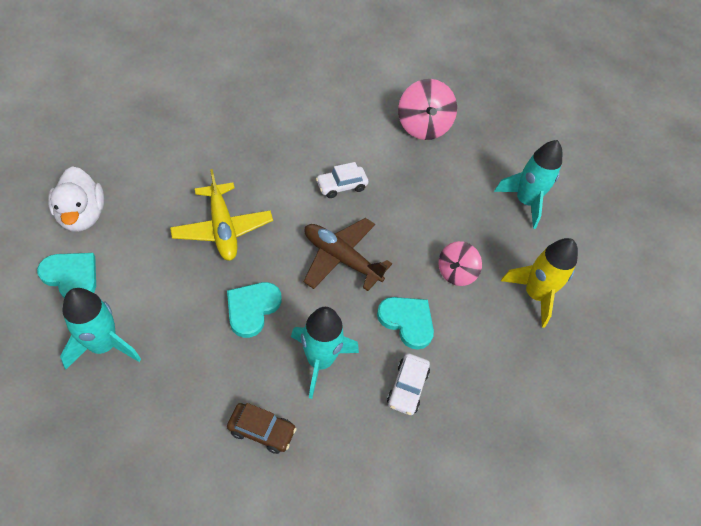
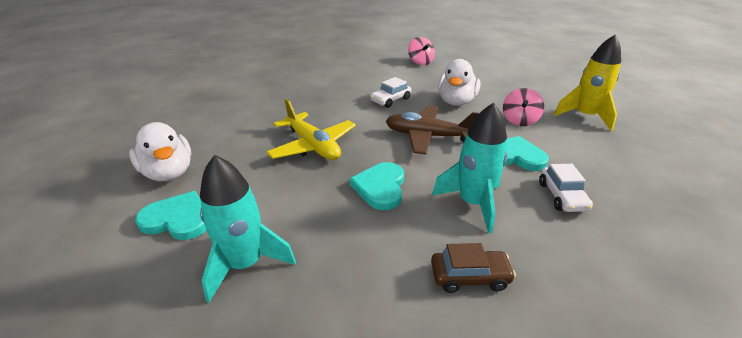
camera: 15 degrees left, 20 degrees down
pink spinning top [398,79,457,140] -> pink spinning top [408,37,435,65], size x0.65
turquoise rocket [494,140,562,229] -> none
none -> white duck [438,59,481,106]

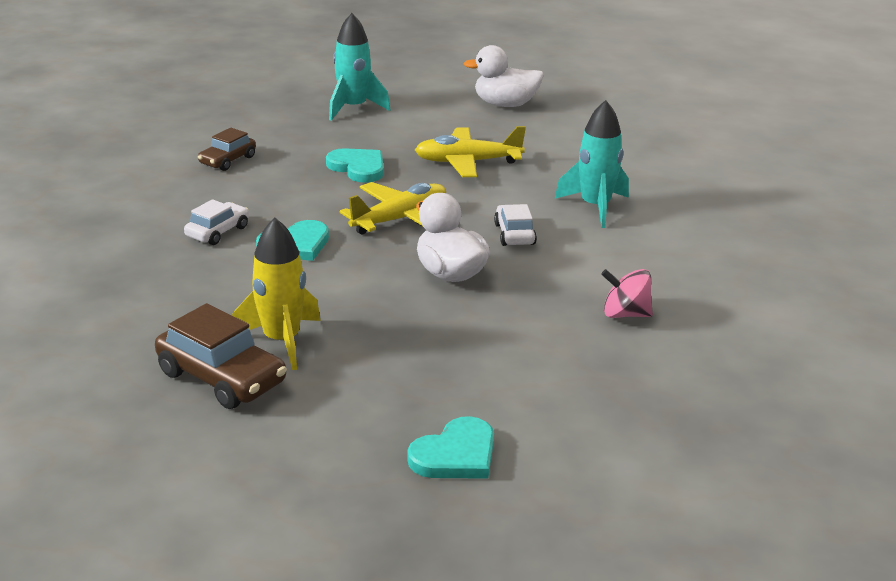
camera: 125 degrees right, 5 degrees down
turquoise heart [135,191,206,240] -> turquoise heart moved to [407,416,494,479]
brown plane [386,105,479,155] -> yellow plane [340,182,446,235]
turquoise rocket [432,103,508,233] -> turquoise rocket moved to [555,100,629,228]
pink spinning top [503,88,544,126] -> none
white car [539,164,593,212] -> white car turned 90 degrees clockwise [184,199,249,245]
none -> brown car [155,303,287,409]

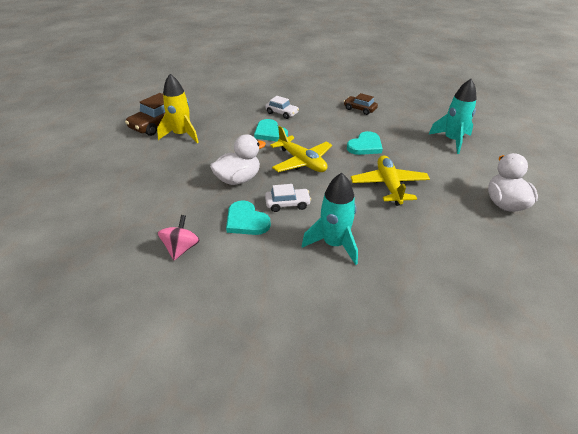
camera: 90 degrees right, 10 degrees up
turquoise heart [407,416,494,479] -> turquoise heart moved to [226,200,271,235]

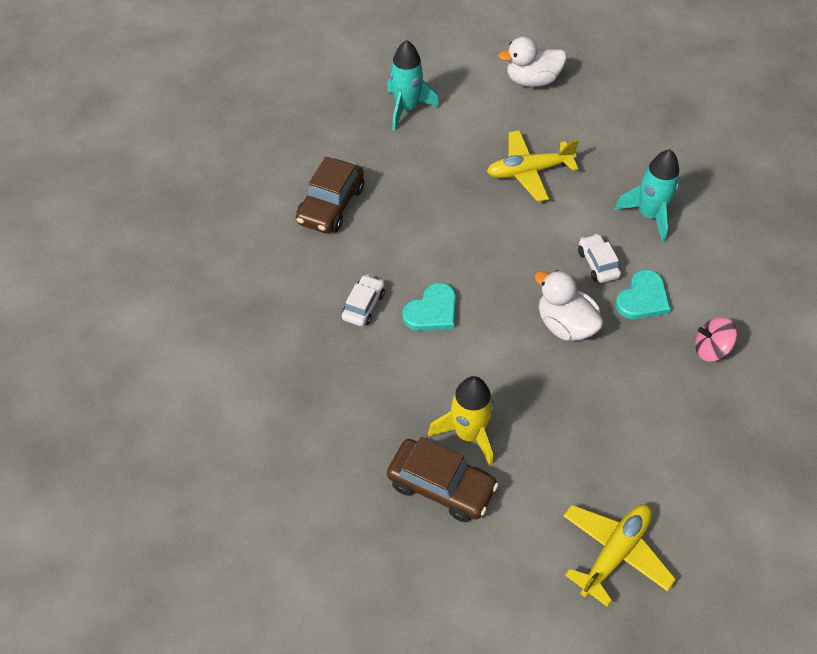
camera: 100 degrees left, 15 degrees up
yellow plane [270,126,332,172] -> yellow plane moved to [563,504,676,607]
brown car [344,93,378,115] -> brown car [296,156,364,233], size x1.66
turquoise heart [347,131,383,155] -> none

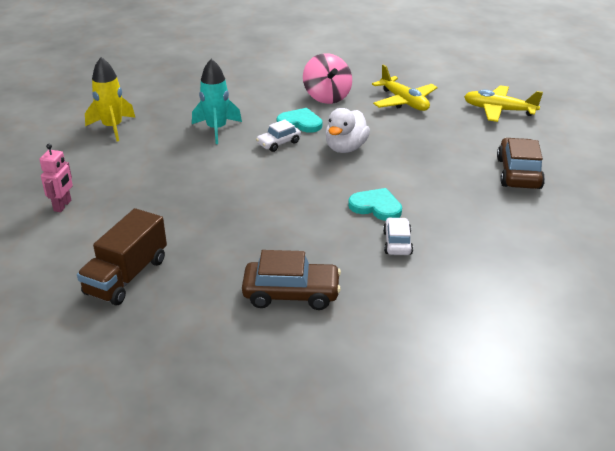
camera: 110 degrees left, 20 degrees down
white car [342,275,385,326] -> white car turned 90 degrees clockwise [383,217,413,255]
turquoise rocket [387,40,439,131] -> brown truck [77,208,167,306]
yellow rocket [428,376,494,466] -> yellow rocket moved to [85,57,136,141]
yellow plane [487,130,579,202] -> yellow plane moved to [372,64,438,111]
white duck [498,37,567,87] -> pink robot [40,144,73,212]
pink spinning top [695,317,737,362] -> pink spinning top [303,53,352,104], size x1.55

